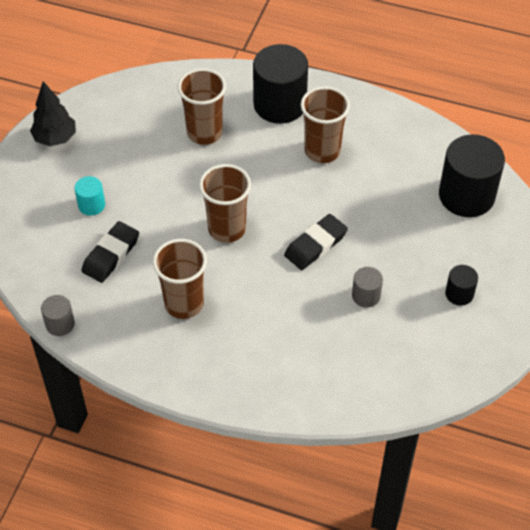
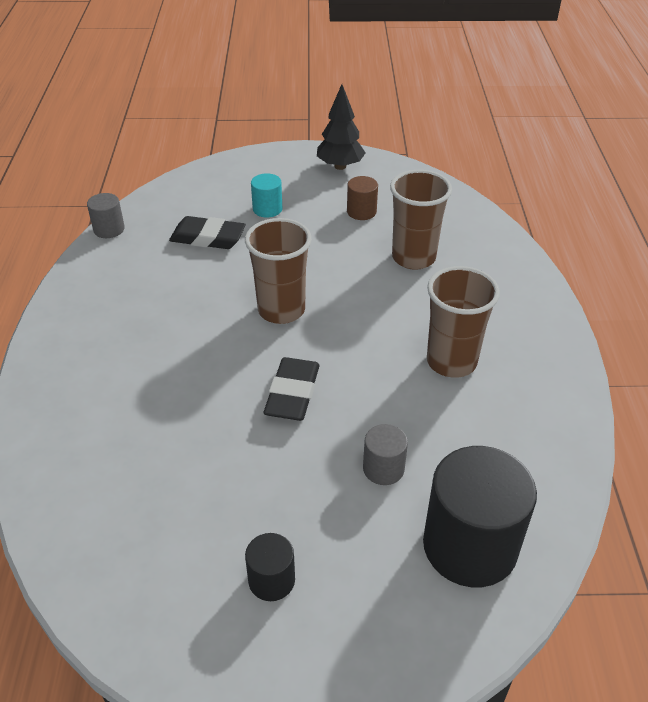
camera: 70 degrees right, 10 degrees down
brown cup [153,239,207,319] -> none
black cylinder [253,44,308,124] -> none
black eraser [284,214,348,270] -> black eraser turned 75 degrees clockwise [264,357,320,421]
grey cylinder [352,267,383,307] -> grey cylinder moved to [363,424,408,485]
none -> brown cylinder [347,176,378,220]

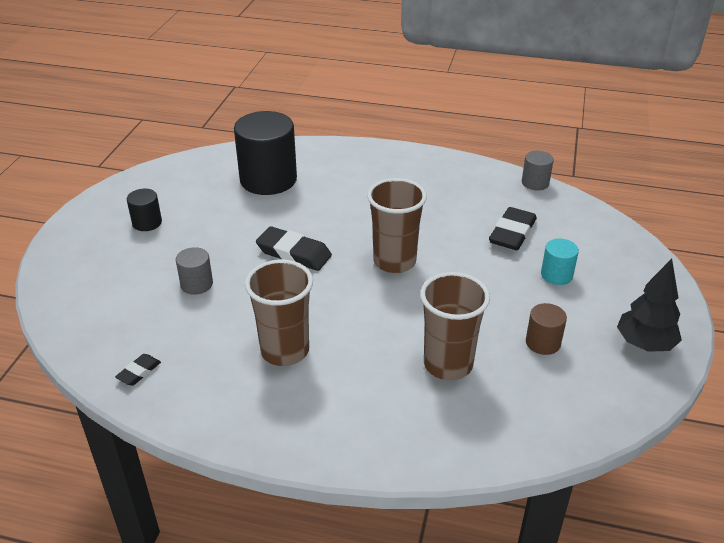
camera: 105 degrees right, 5 degrees down
black cylinder [423,446,537,587] -> black cylinder moved to [234,111,297,195]
none -> black eraser [115,354,161,386]

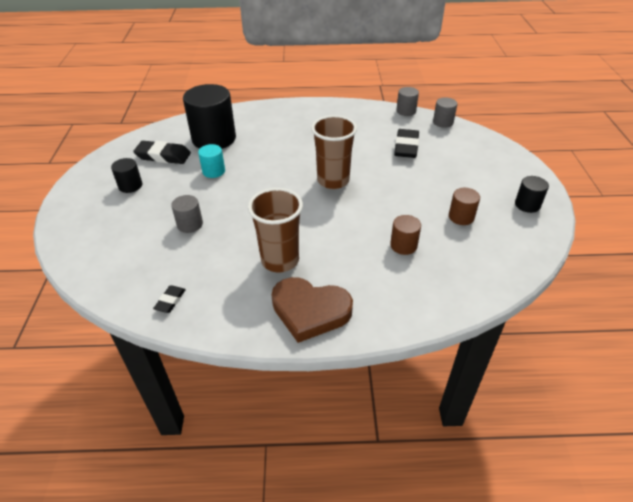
camera: 15 degrees left, 5 degrees up
black eraser [256,226,332,271] -> black eraser moved to [133,141,191,164]
brown cup [420,272,490,380] -> brown cylinder [390,215,421,255]
turquoise cylinder [541,239,579,285] -> turquoise cylinder moved to [198,144,225,178]
black tree [617,259,682,352] -> black cylinder [515,176,549,213]
none -> brown heart [272,277,353,343]
none -> grey cylinder [433,97,457,128]

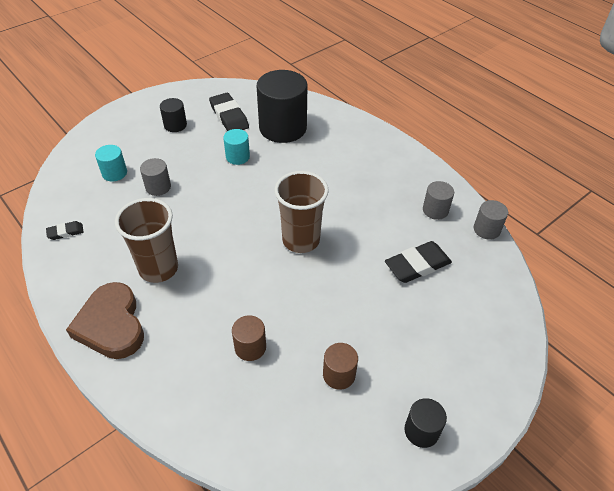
camera: 50 degrees right, 5 degrees up
grey cylinder [433,97,457,128] -> grey cylinder moved to [423,181,454,220]
none -> turquoise cylinder [95,145,127,181]

